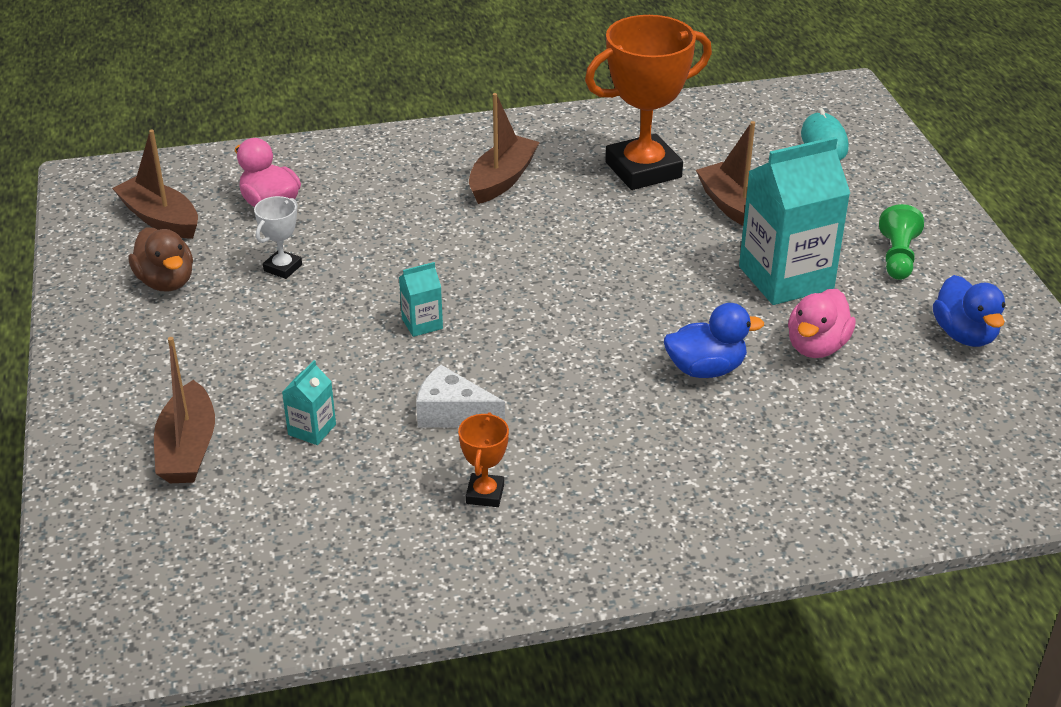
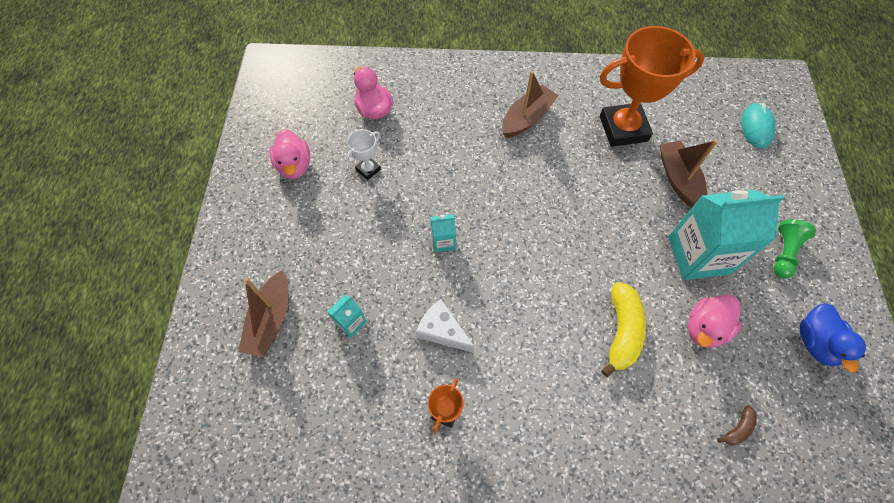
camera: 15 degrees right, 25 degrees up
brown boat [112,130,198,239] -> none
brown duck [128,227,193,292] -> pink duck [269,129,310,179]
blue duck [664,303,764,378] -> yellow banana [601,282,646,377]
none -> brown banana [717,406,757,445]

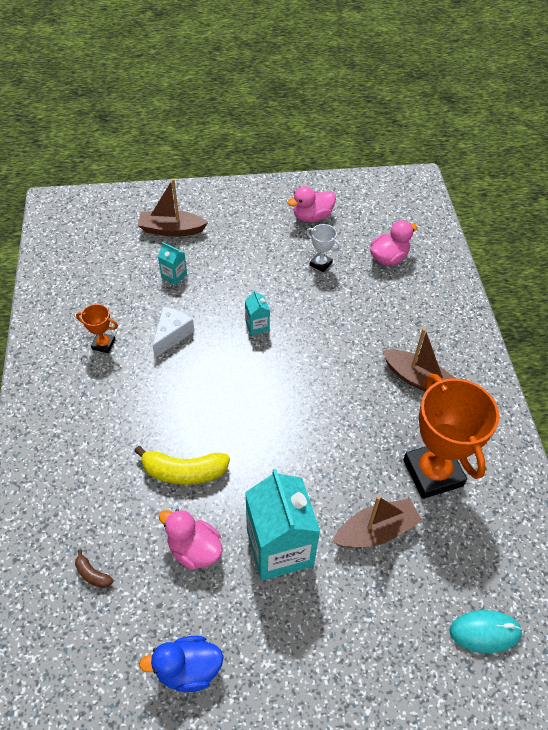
camera: 80 degrees right, 10 degrees down
green pawn [774,219,816,279] -> none

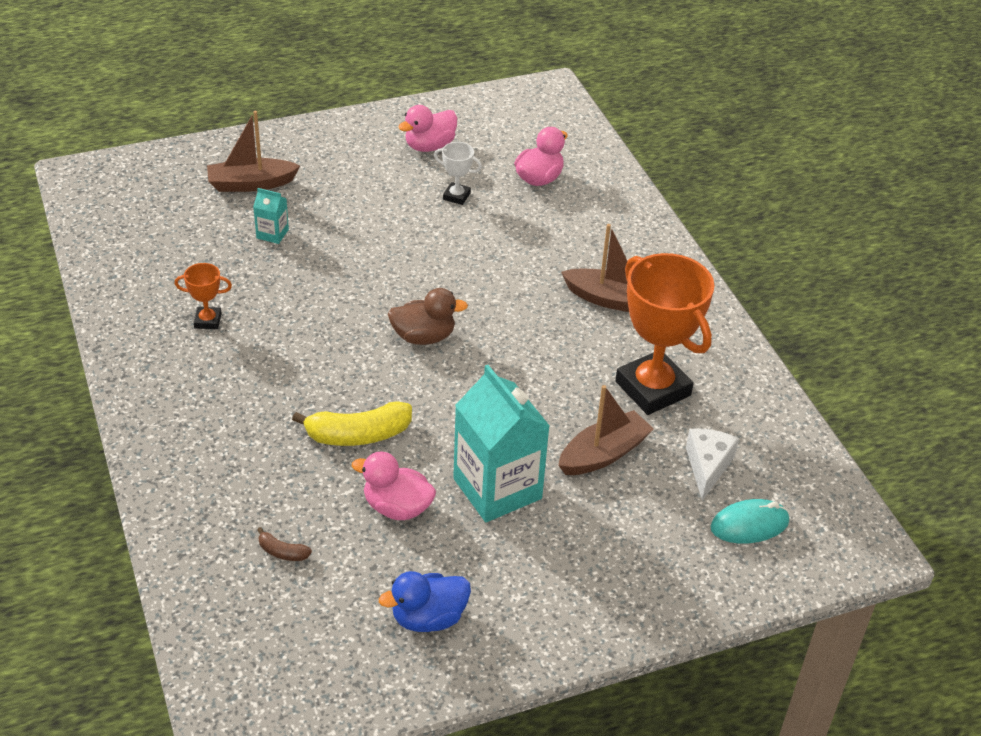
camera: 15 degrees left, 10 degrees down
white cheese [153,307,195,358] -> white cheese moved to [686,429,739,501]
turquoise carton [245,290,270,335] -> none
none -> brown duck [388,288,468,345]

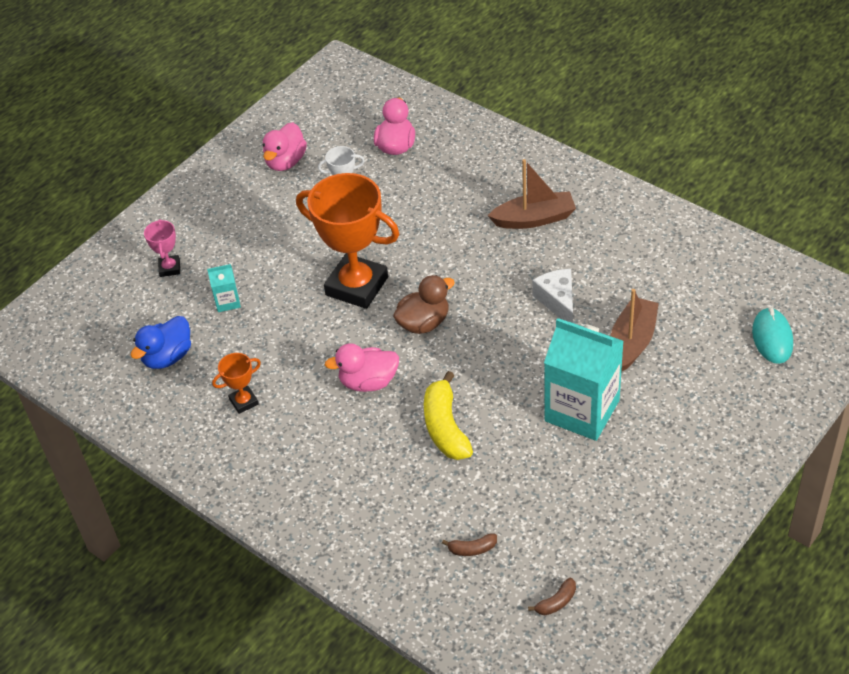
camera: 25 degrees left, 5 degrees up
brown boat [207,111,300,192] -> pink trophy [144,219,180,277]
yellow banana [292,401,412,446] -> yellow banana turned 120 degrees clockwise [424,371,473,460]
pink duck [352,452,436,520] -> pink duck moved to [325,343,399,392]
blue duck [379,571,471,632] -> blue duck moved to [130,316,191,369]
orange trophy [615,253,715,415] -> orange trophy moved to [296,173,399,309]
white cheese [686,429,739,501] -> white cheese moved to [532,269,573,323]
turquoise mouse [710,499,789,544] -> turquoise mouse turned 45 degrees counterclockwise [752,307,793,364]
none -> brown banana [528,578,576,615]

